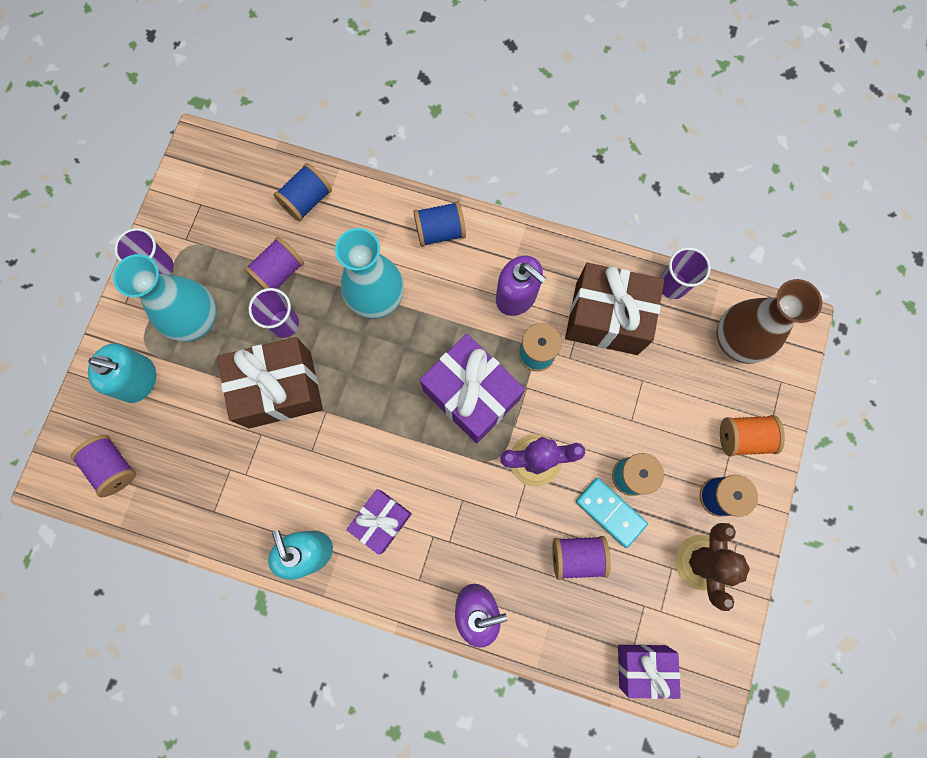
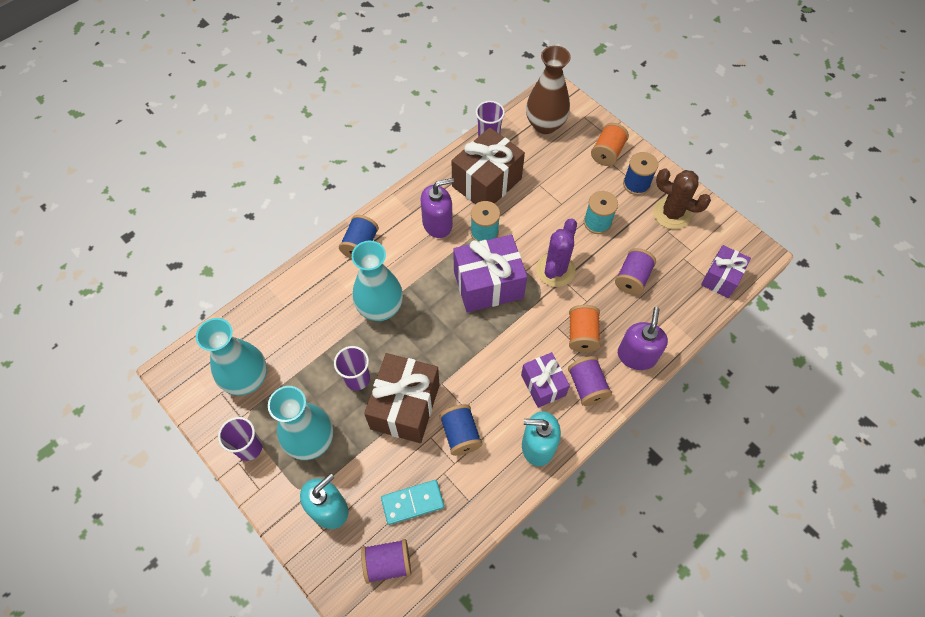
camera: 60 degrees left, 15 degrees down
purple spool [244,237,304,289] -> purple spool moved to [568,356,612,406]
blue spool [273,163,332,222] -> blue spool moved to [439,404,483,456]
turquoise domino [576,478,648,548] -> turquoise domino moved to [381,480,444,525]
none -> turquoise vase [196,318,267,396]
none -> orange spool [569,305,601,352]

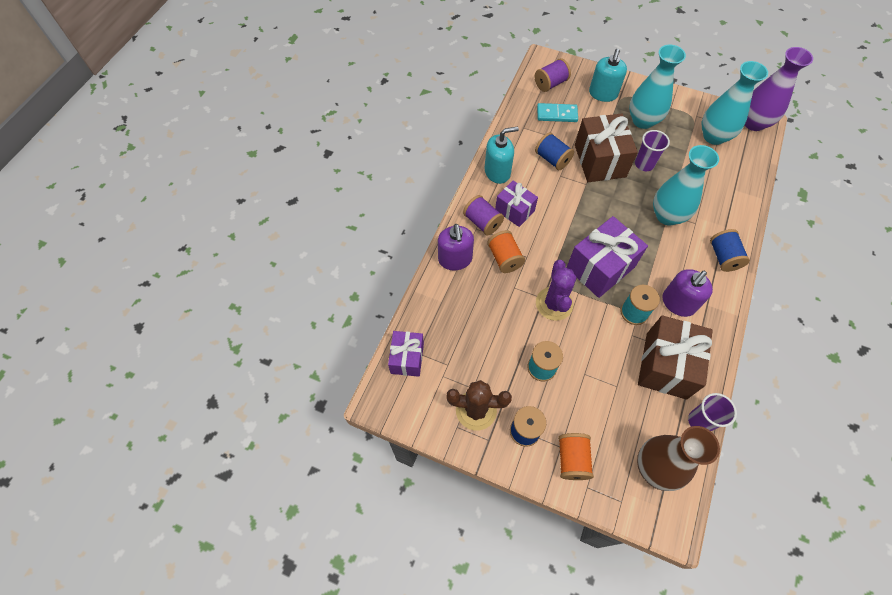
camera: 155 degrees right, 0 degrees up
purple cup [218,417,262,461] -> none
turquoise domino [381,480,444,525] -> turquoise domino turned 45 degrees clockwise [537,103,578,122]
purple spool [615,248,656,295] -> none
none -> purple vase [745,47,813,131]

